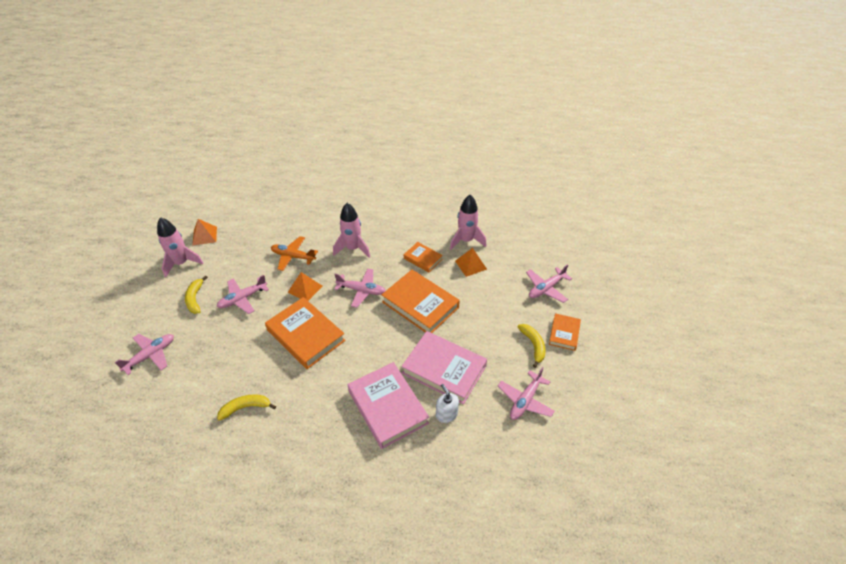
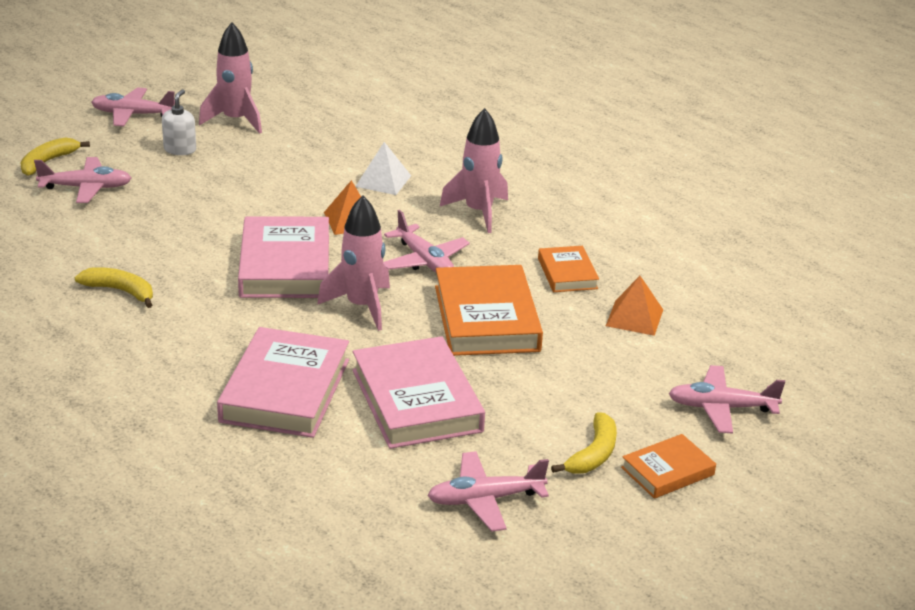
camera: 40 degrees right, 15 degrees down
yellow banana [185,276,208,314] -> yellow banana moved to [20,138,90,176]
orange pyramid [192,219,217,246] -> none
pink plane [217,275,269,314] -> pink plane moved to [91,87,175,126]
orange book [265,297,346,369] -> pink book [238,216,329,298]
orange plane [271,236,318,271] -> white pyramid [355,142,411,195]
white soap dispenser [436,384,459,423] -> white soap dispenser moved to [162,90,196,155]
pink rocket [450,195,486,250] -> pink rocket moved to [317,195,390,331]

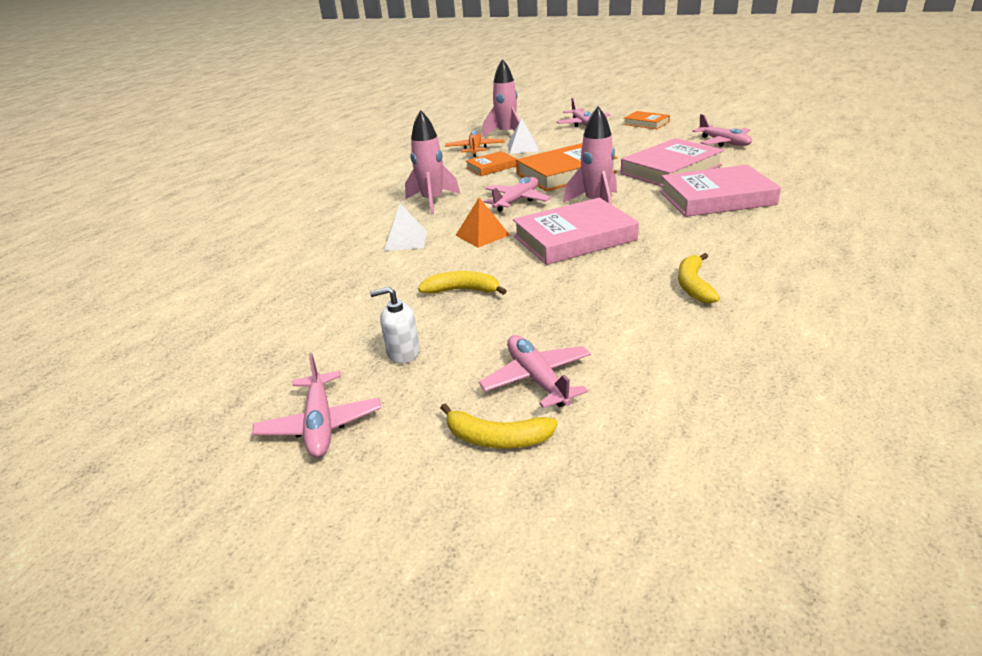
camera: 105 degrees left, 0 degrees up
pink rocket [199,22,262,134] -> pink rocket moved to [482,59,520,137]
yellow banana [551,412,617,474] -> yellow banana moved to [418,271,507,295]
orange pyramid [606,276,663,336] -> white pyramid [507,118,539,154]
none -> orange plane [445,130,505,157]

